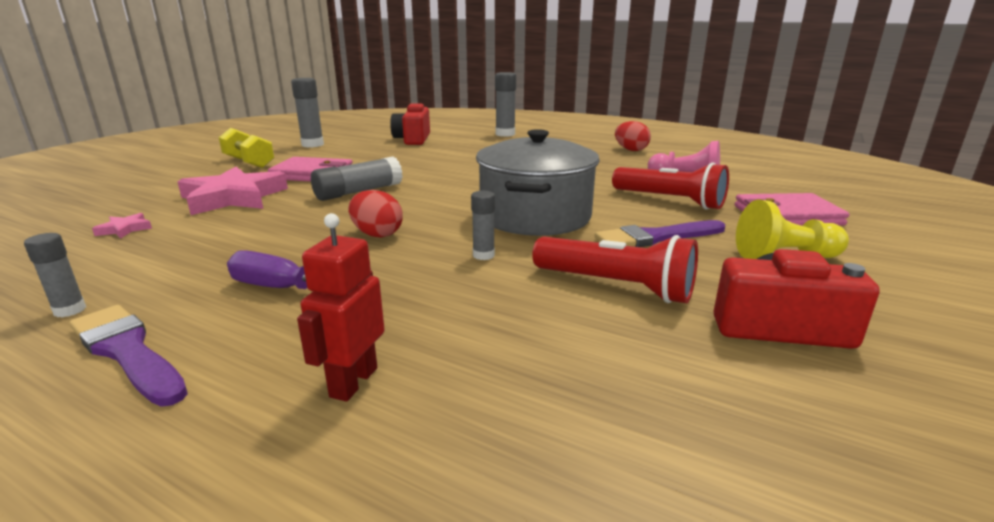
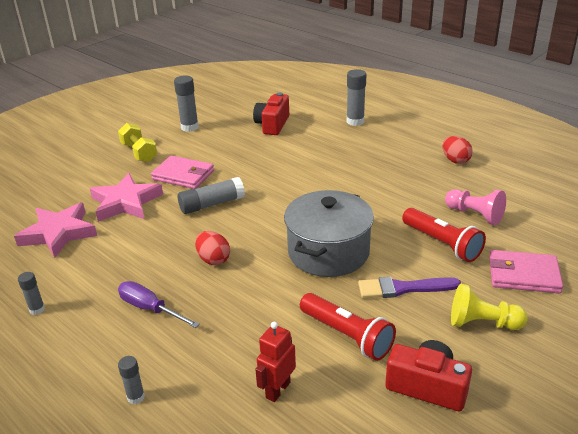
camera: 15 degrees right, 10 degrees up
purple brush [70,305,188,407] -> none
pink star [92,213,152,238] -> pink star [14,202,97,258], size x2.42
red robot [297,213,385,402] -> red robot moved to [255,322,296,402]
grey glue stick [471,191,495,260] -> grey glue stick moved to [118,356,145,404]

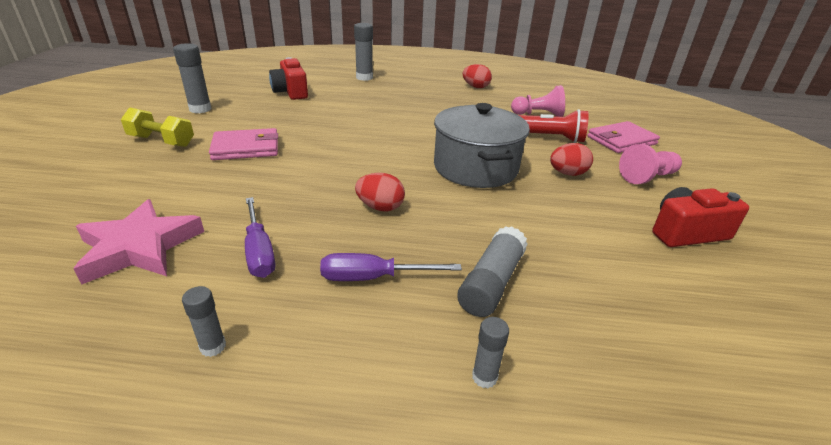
camera: 40 degrees left, 0 degrees up
pink star [90,173,163,222] -> none
grey glue stick [178,177,245,214] -> grey glue stick moved to [457,226,528,317]
red robot [255,322,296,402] -> none
red flashlight [300,293,396,361] -> none
purple brush [358,277,461,298] -> red egg [550,143,593,176]
yellow pawn [451,284,528,330] -> pink pawn [619,144,682,184]
none -> purple screwdriver [245,197,275,278]

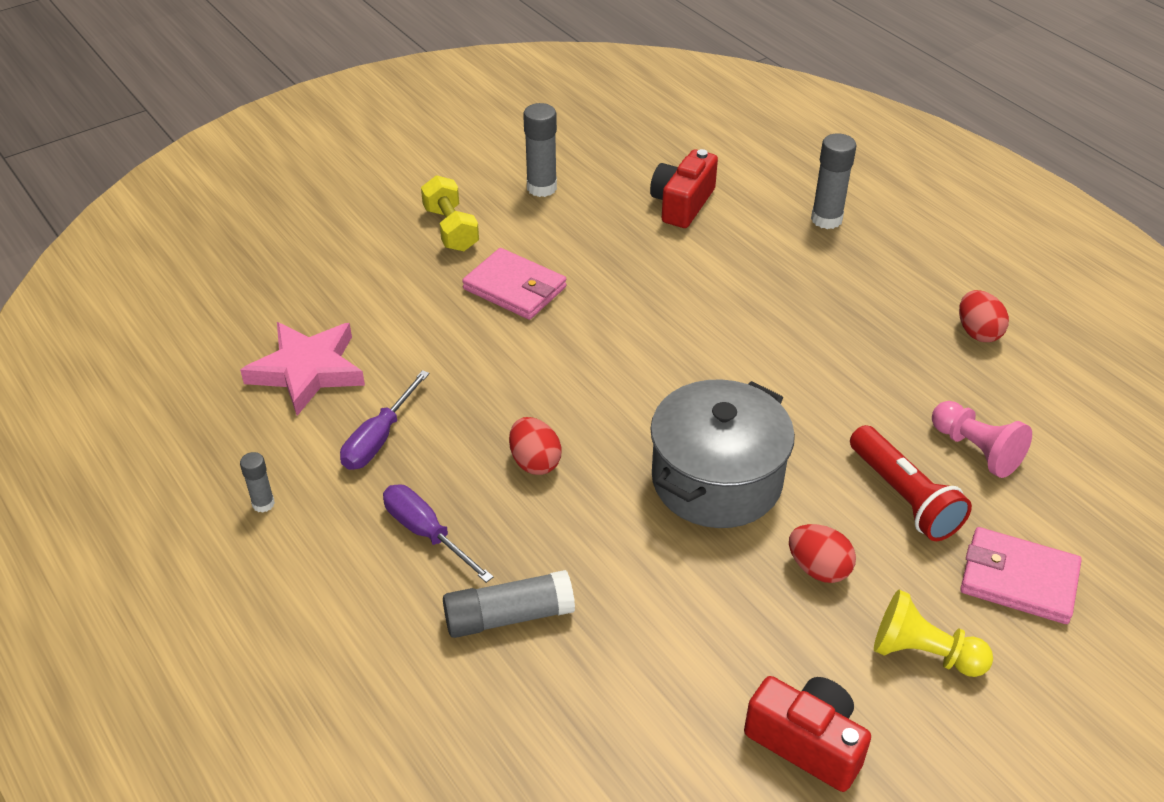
camera: 50 degrees right, 10 degrees up
grey glue stick [472,317,509,388] -> none
pink pawn [619,144,682,184] -> yellow pawn [874,590,993,677]

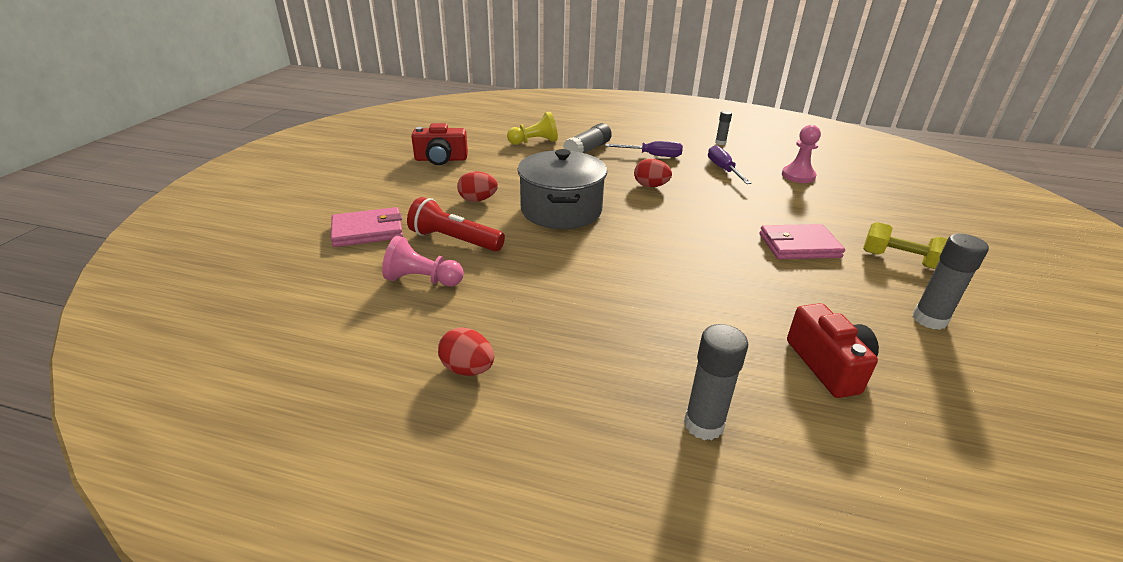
camera: 140 degrees right, 10 degrees down
pink star [240,322,365,416] -> pink pawn [782,125,821,183]
yellow pawn [874,590,993,677] -> yellow pawn moved to [507,112,558,145]

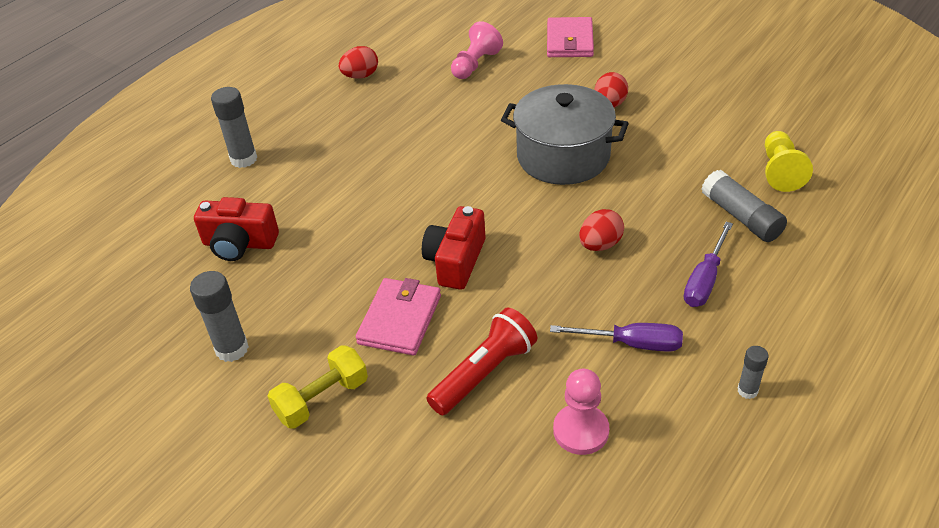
camera: 115 degrees right, 10 degrees up
red flashlight [407,197,505,251] -> red flashlight moved to [426,308,537,415]
red camera [411,123,468,165] -> red camera moved to [422,206,485,290]

